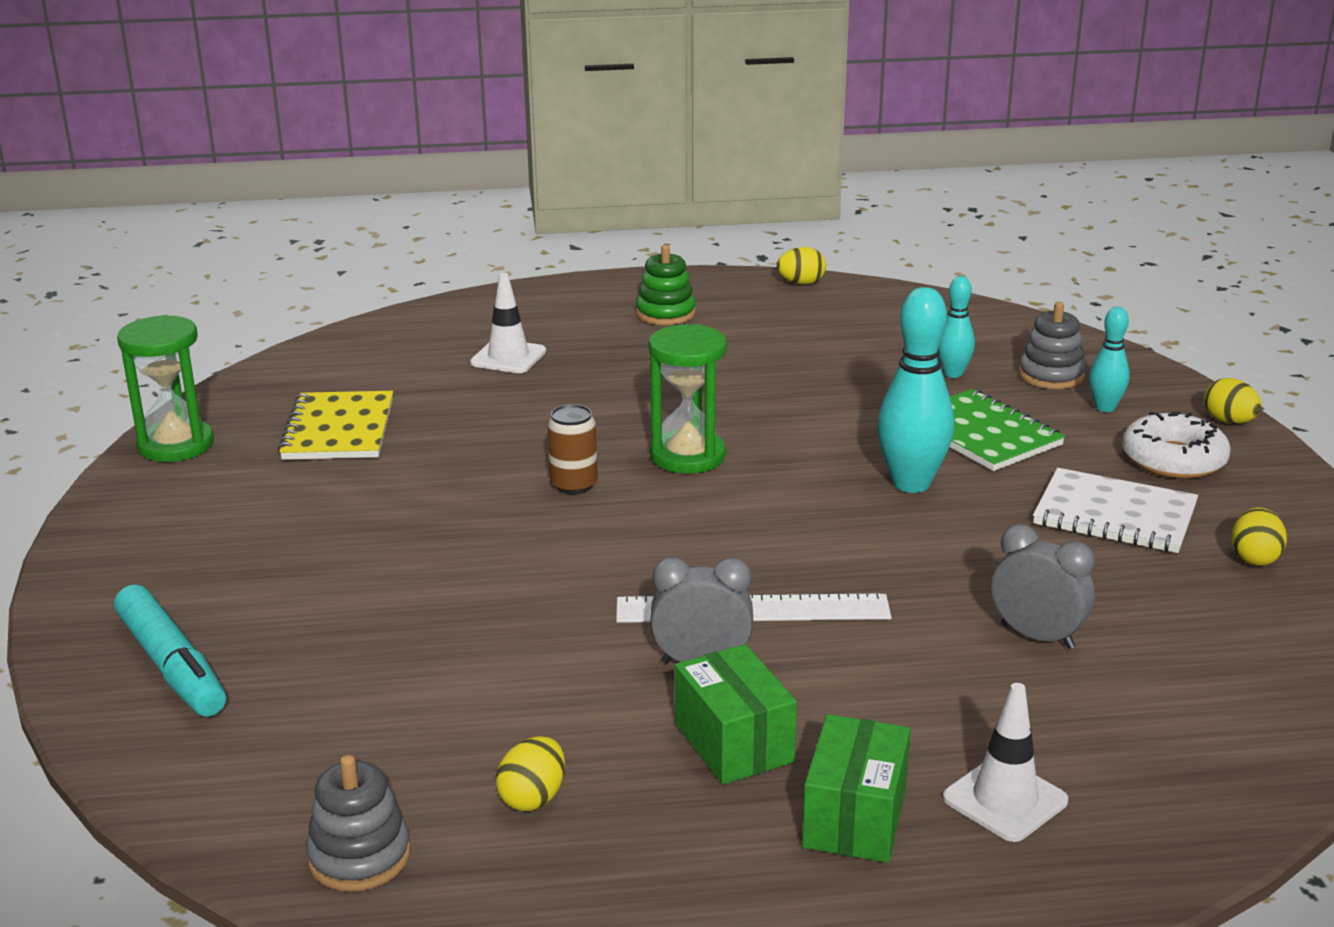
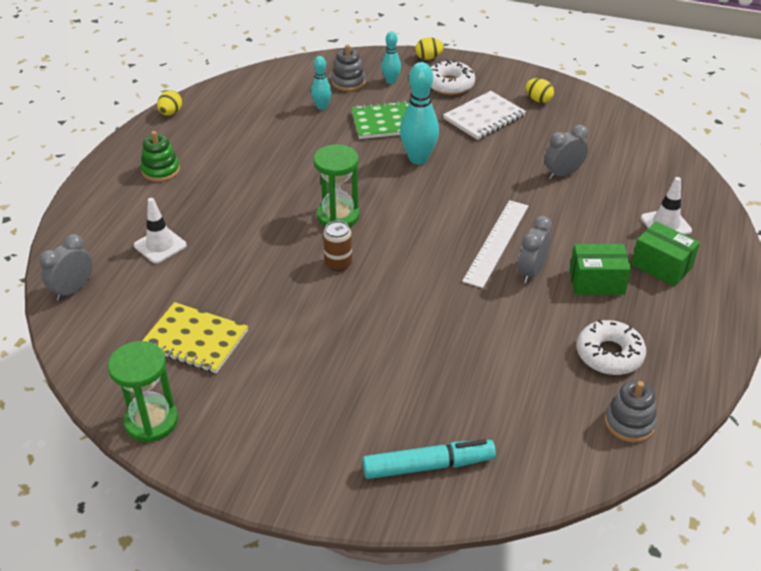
camera: 65 degrees left, 15 degrees up
yellow egg [496,736,565,811] -> white donut [577,320,646,375]
none -> grey clock [39,234,92,301]

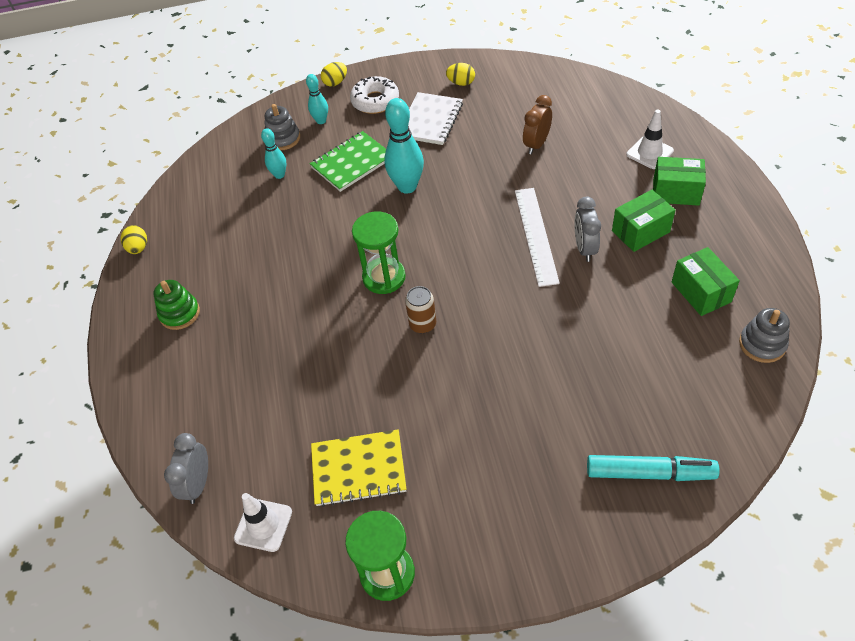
camera: 25 degrees left, 10 degrees up
white traffic cone [134,198,187,263] -> white traffic cone moved to [234,493,292,552]
turquoise marker [362,439,496,479] -> turquoise marker turned 45 degrees clockwise [587,455,720,481]
grey clock [545,125,589,179] -> brown clock [523,95,552,154]
white donut [577,320,646,375] -> green box [672,247,740,316]

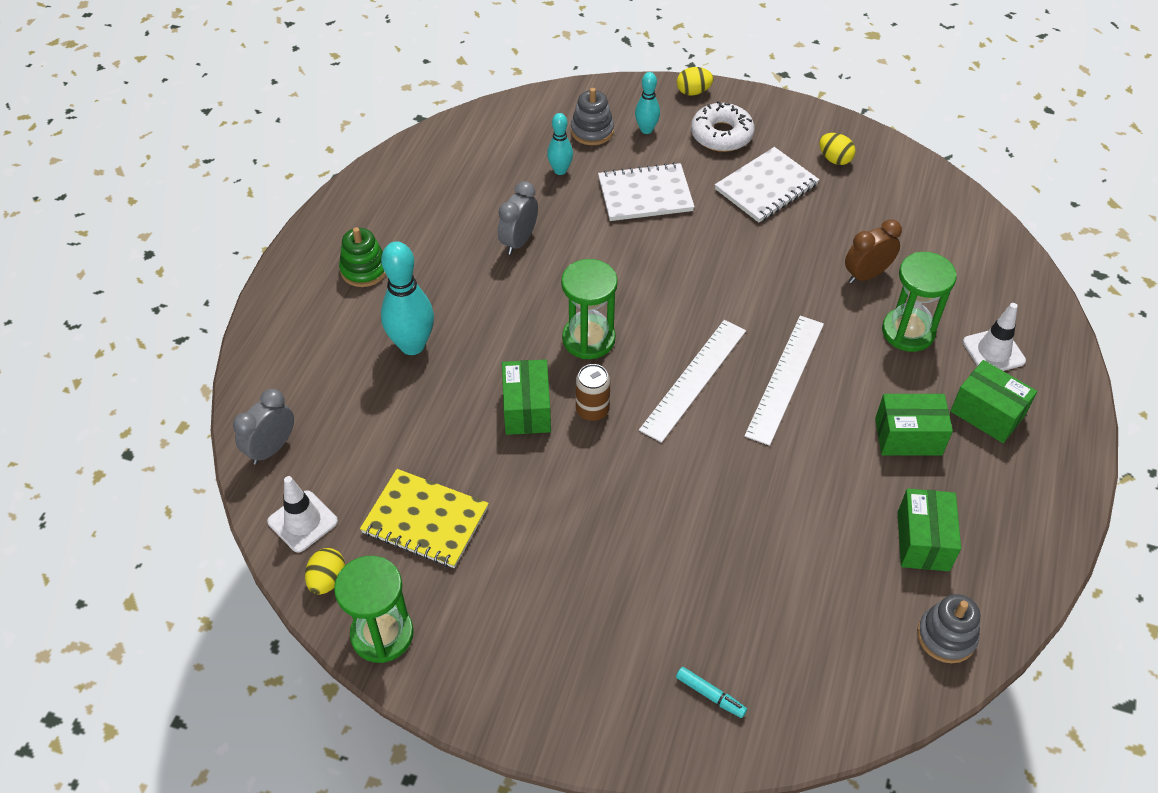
camera: 25 degrees right, 0 degrees up
yellow egg [121,225,147,254] -> yellow egg moved to [305,548,345,595]
green notebook [310,131,386,192] -> white notebook [598,162,695,221]
turquoise bowling pin [384,98,424,194] -> turquoise bowling pin moved to [381,241,434,355]
grey clock [575,197,601,262] -> grey clock moved to [498,181,538,255]
turquoise marker [587,455,720,481] -> turquoise marker [676,667,747,718], size x0.50
none -> green box [502,359,551,435]
none -> white ruler [639,320,746,443]
none -> green hourglass [882,252,957,352]

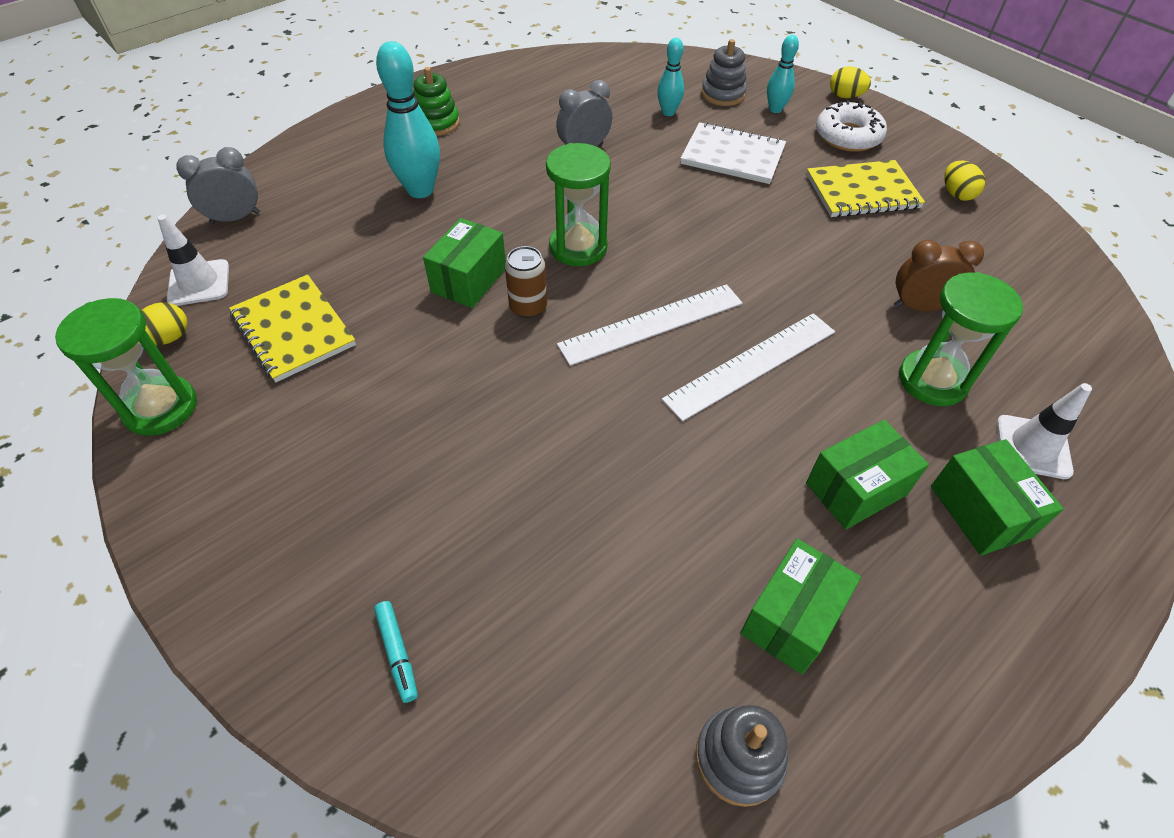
camera: 30 degrees right, 0 degrees up
white notebook [715,147,819,223] -> yellow notebook [806,160,925,217]
green box [875,394,953,456] -> green box turned 60 degrees counterclockwise [806,420,929,529]

